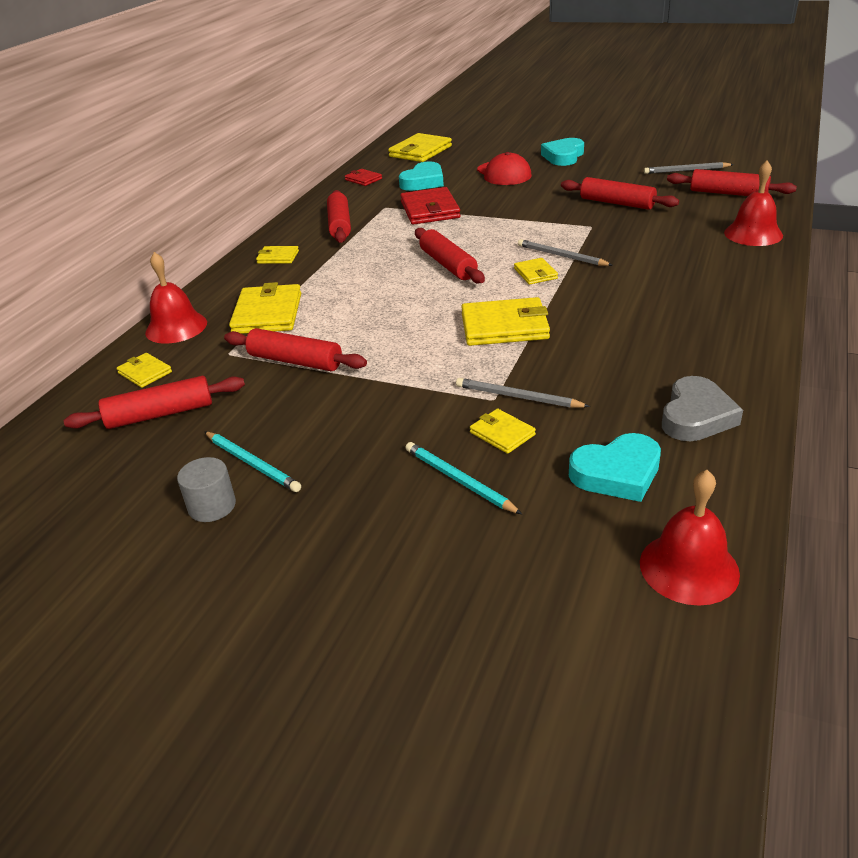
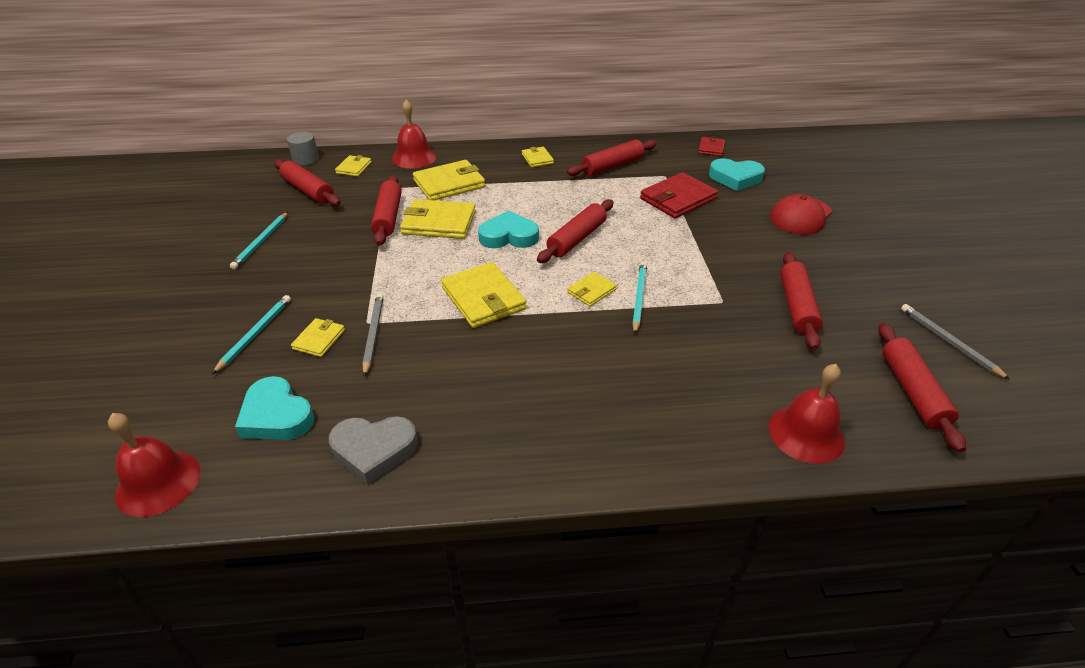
camera: 60 degrees right, 5 degrees up
grey cylinder [177,457,236,522] -> grey cylinder moved to [287,132,319,165]
yellow wallet [388,133,452,162] -> yellow wallet moved to [400,199,476,239]
grey pencil [518,239,612,266] -> turquoise pencil [632,262,647,334]
turquoise heart [541,138,584,166] -> turquoise heart moved to [478,210,539,248]

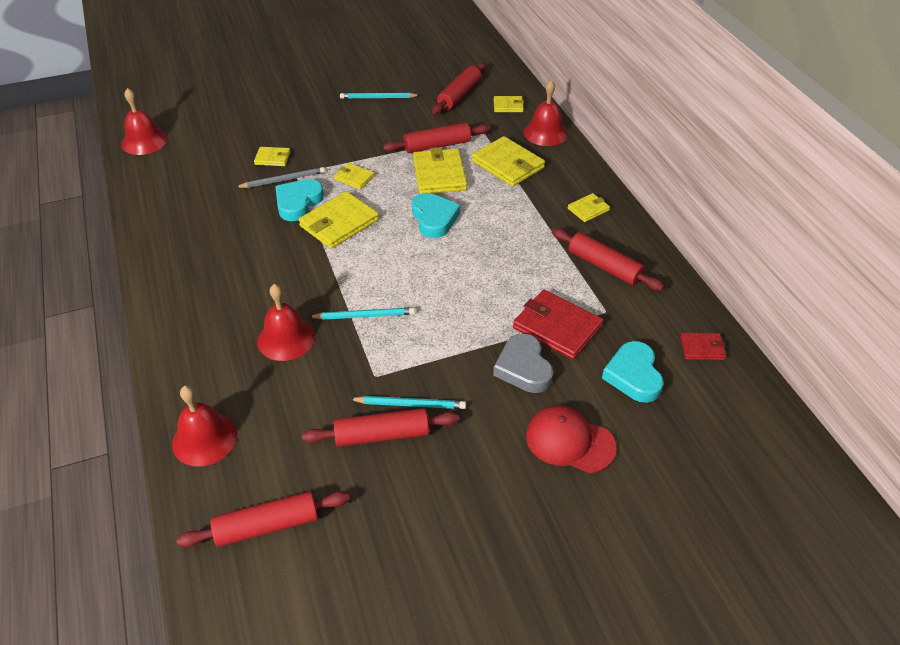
camera: 75 degrees right, 5 degrees up
turquoise pencil [212,295,291,374] -> turquoise pencil moved to [350,396,466,409]
turquoise heart [235,376,314,440] -> turquoise heart moved to [275,179,324,221]
grey cylinder [287,132,319,165] -> none
grey heart [329,416,418,484] -> grey heart moved to [493,333,553,393]
red rolling pin [537,199,613,263] -> none
yellow wallet [567,272,617,306] -> yellow wallet moved to [334,163,375,189]
grey pencil [901,304,1010,380] -> none
none -> red bell [257,284,315,361]

